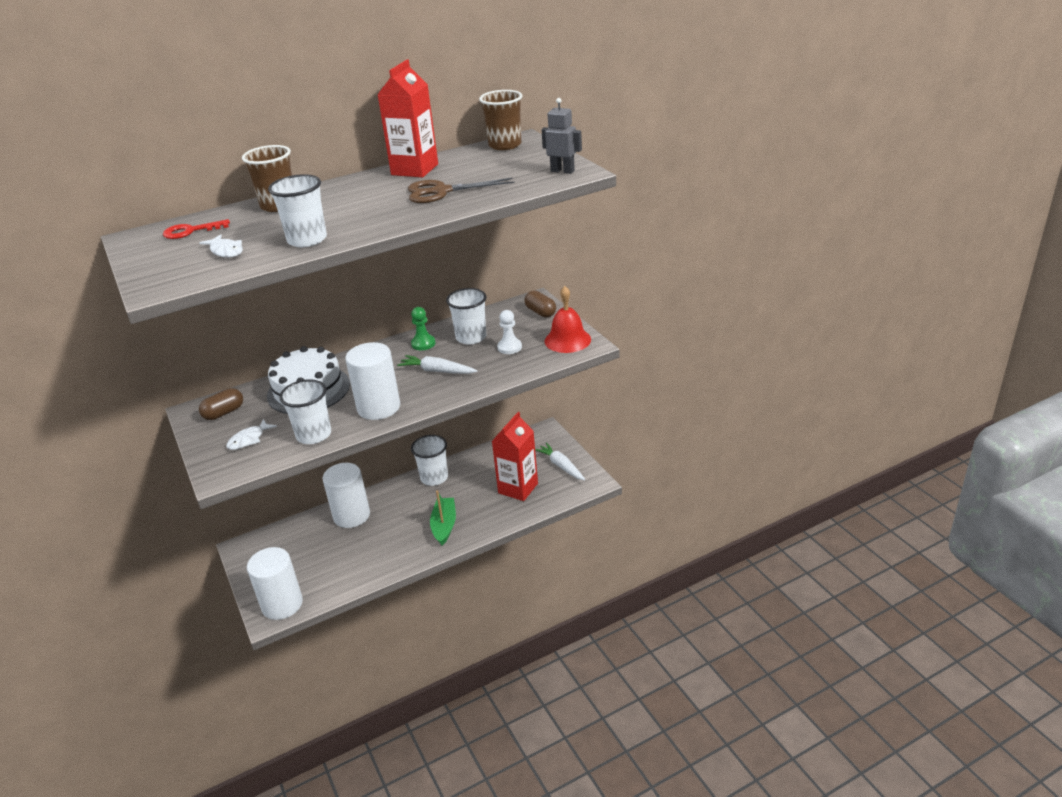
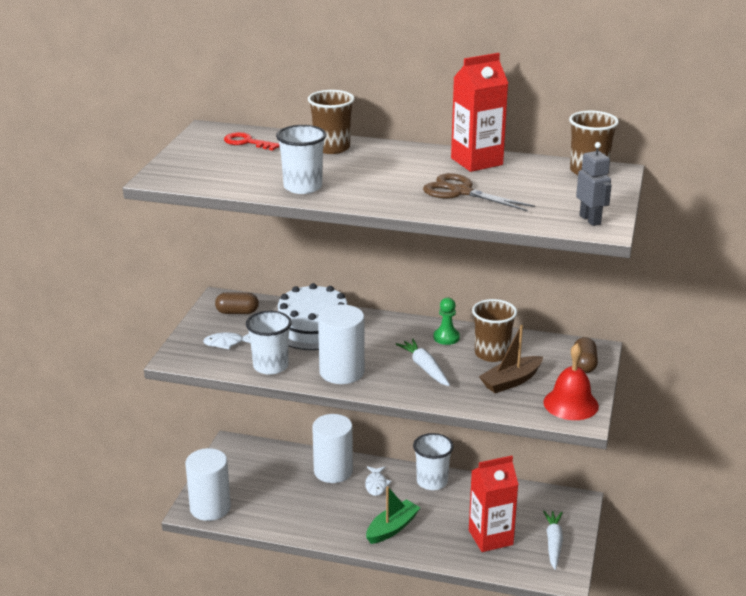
camera: 40 degrees right, 5 degrees down
white fish [199,234,243,258] -> white fish moved to [365,466,392,496]
white cup [446,288,486,344] -> brown cup [472,299,517,362]
white pawn [497,310,522,354] -> brown boat [479,325,543,393]

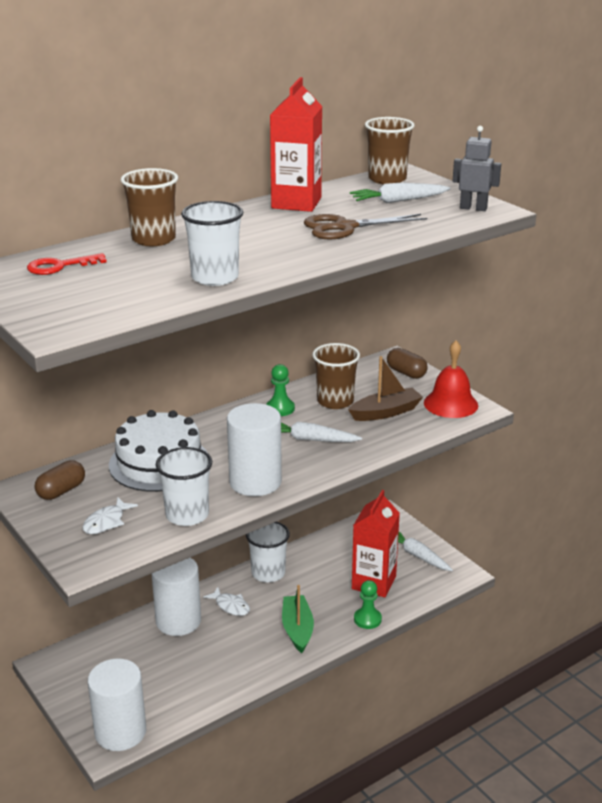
camera: 50 degrees left, 0 degrees up
brown boat [479,325,543,393] -> brown boat turned 120 degrees counterclockwise [348,356,423,421]
none -> white carrot [350,183,451,203]
none -> green pawn [354,580,382,629]

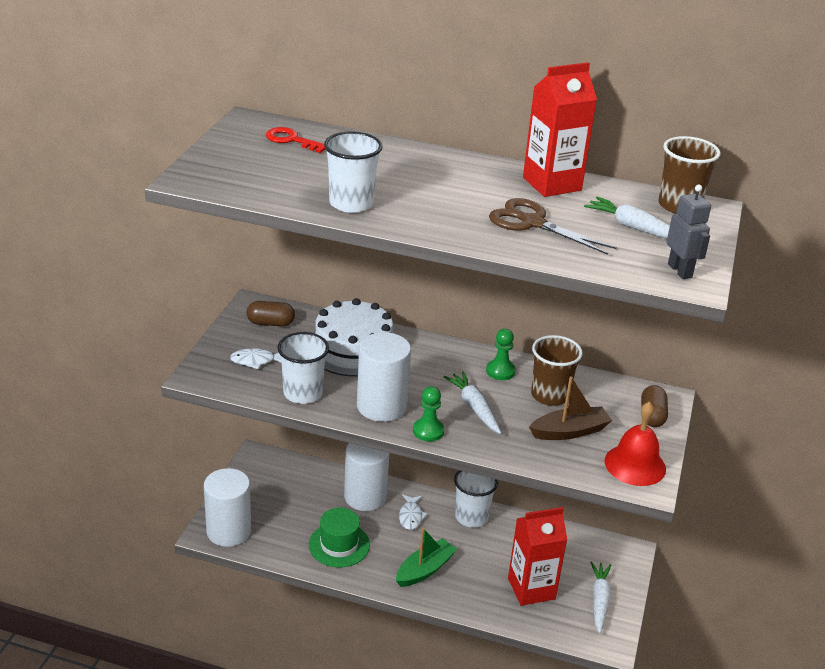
camera: 50 degrees right, 5 degrees up
brown cup [121,168,178,246] -> none
brown boat [348,356,423,421] -> brown boat turned 45 degrees counterclockwise [529,376,612,440]
green pawn [354,580,382,629] -> green pawn moved to [413,386,444,442]
none -> green hat [309,508,370,568]

